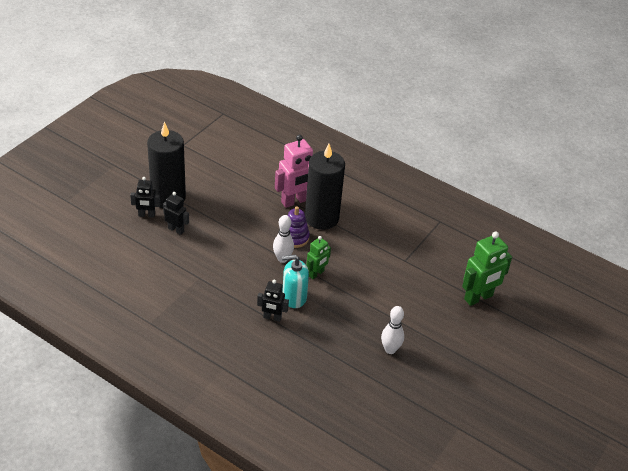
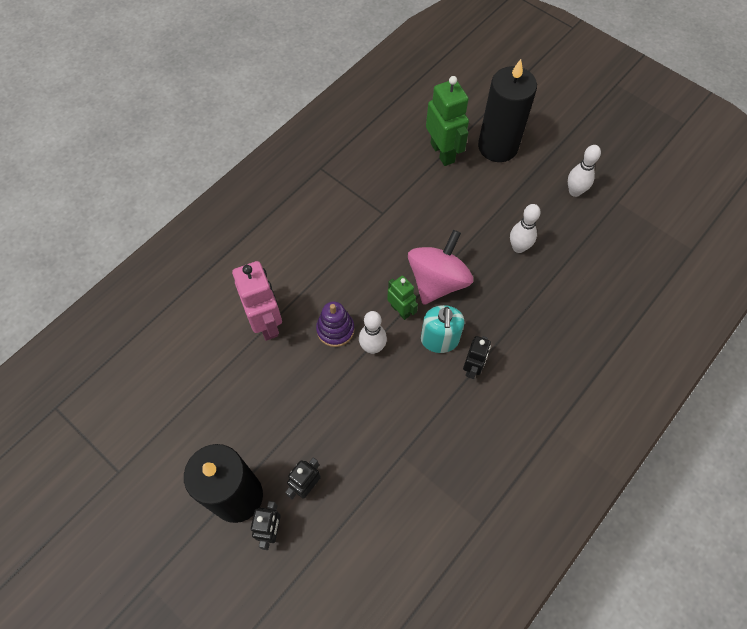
camera: 80 degrees left, 20 degrees up
black candle [305,144,345,230] -> black candle moved to [478,59,537,162]
none -> pink spinning top [408,230,473,305]
none -> white bowling pin [568,145,601,197]

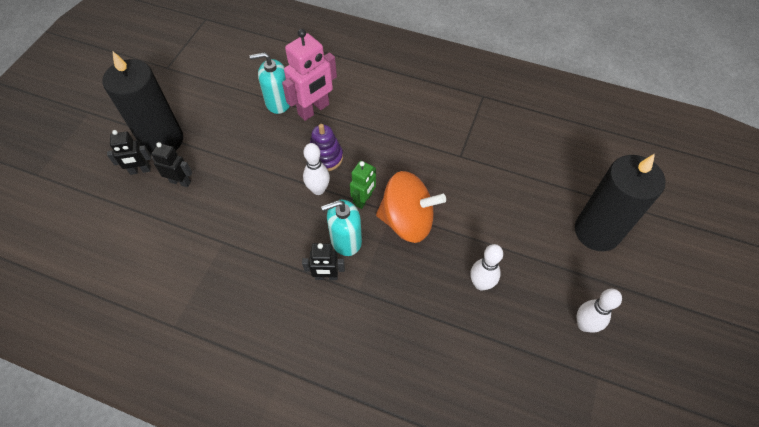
camera: 70 degrees right, 5 degrees down
pink spinning top [408,230,473,305] -> orange spinning top [376,171,446,243]
green robot [426,76,469,166] -> none
none -> turquoise soap dispenser [250,52,290,114]

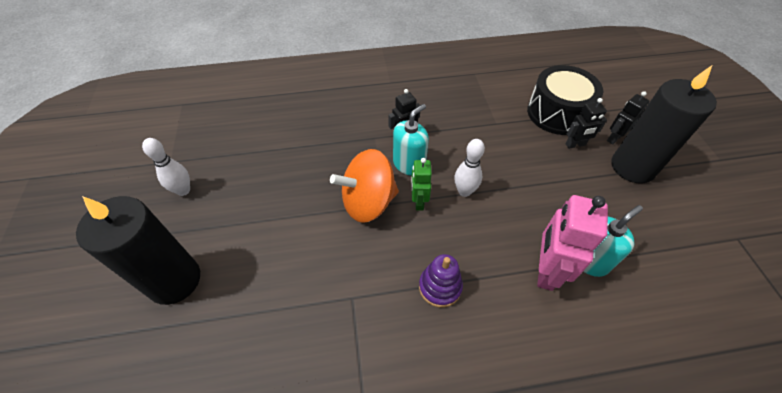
camera: 150 degrees right, 5 degrees down
purple stacking toy [310,124,343,171] -> purple stacking toy moved to [419,254,463,308]
white bowling pin [470,244,503,290] -> none
none -> black drum [527,65,603,135]

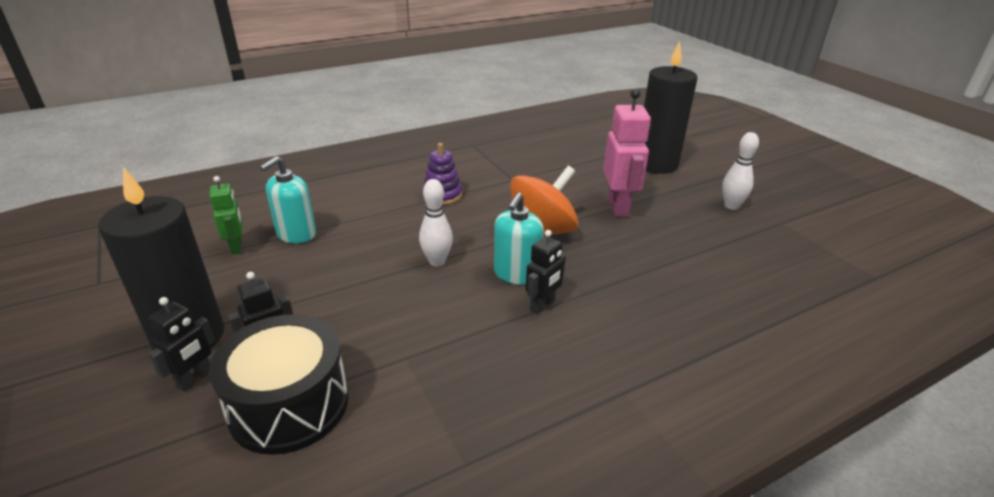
camera: 160 degrees right, 20 degrees down
green robot [411,158,432,210] -> green robot moved to [209,176,242,255]
pink robot [537,195,608,291] -> pink robot moved to [603,89,651,217]

